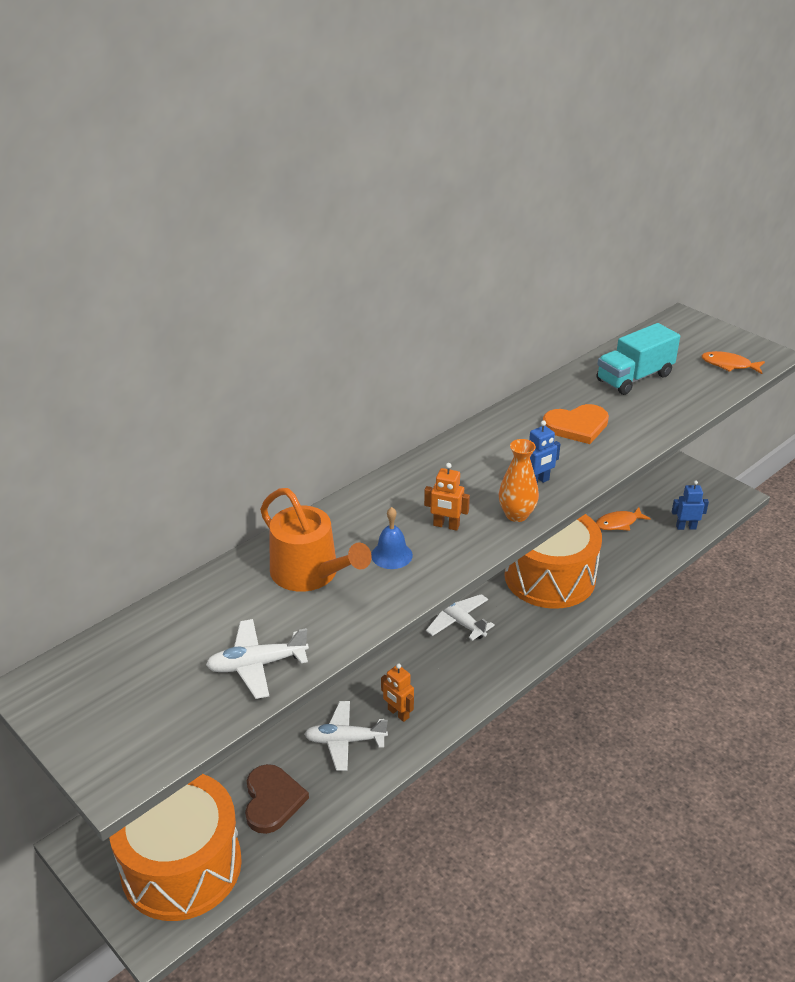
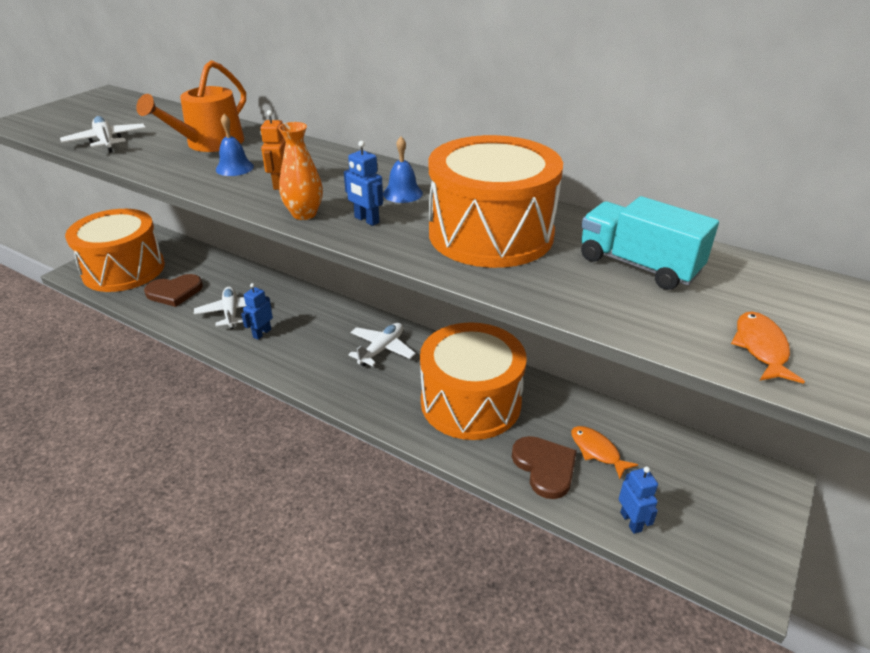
camera: 75 degrees right, 0 degrees up
orange robot [381,664,414,722] -> blue robot [241,283,273,340]
orange heart [543,404,609,444] -> orange drum [429,135,563,268]
none -> blue bell [383,137,423,203]
none -> brown heart [512,436,577,499]

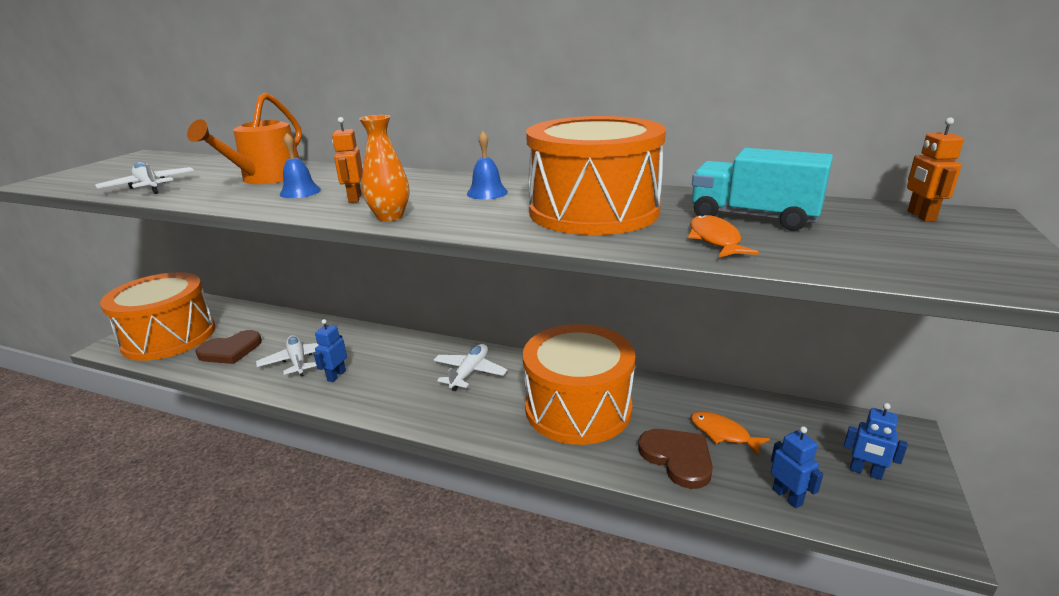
camera: 10 degrees left, 10 degrees down
blue robot [344,141,383,226] -> blue robot moved to [844,403,908,480]
orange fish [731,312,805,384] -> orange fish moved to [688,215,759,257]
none -> orange robot [907,118,964,222]

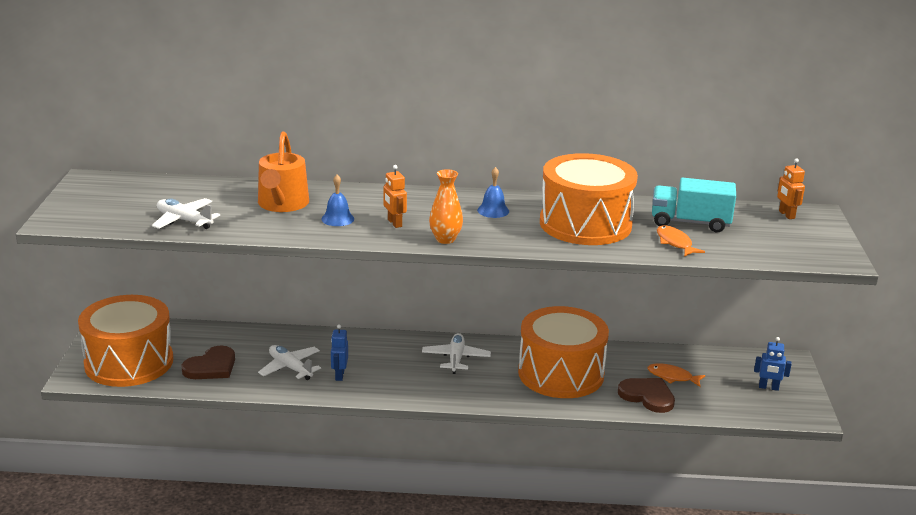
camera: 20 degrees left, 0 degrees up
blue robot [771,426,823,508] -> none

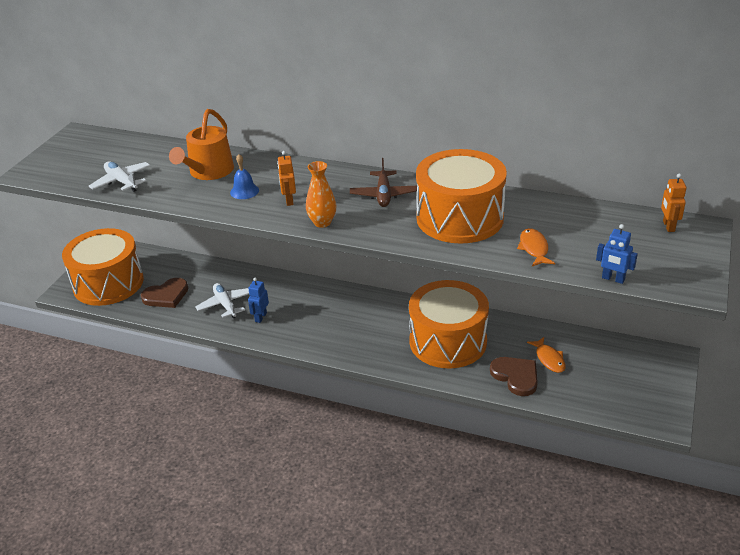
camera: 20 degrees right, 10 degrees up
white plane [422,333,491,374] -> none
blue bell [477,167,509,218] -> brown plane [350,158,417,207]
orange fish [648,363,705,387] -> orange fish turned 150 degrees counterclockwise [527,337,566,373]
turquoise truck [652,178,736,232] -> none
blue robot [754,337,792,391] -> blue robot moved to [596,224,638,284]

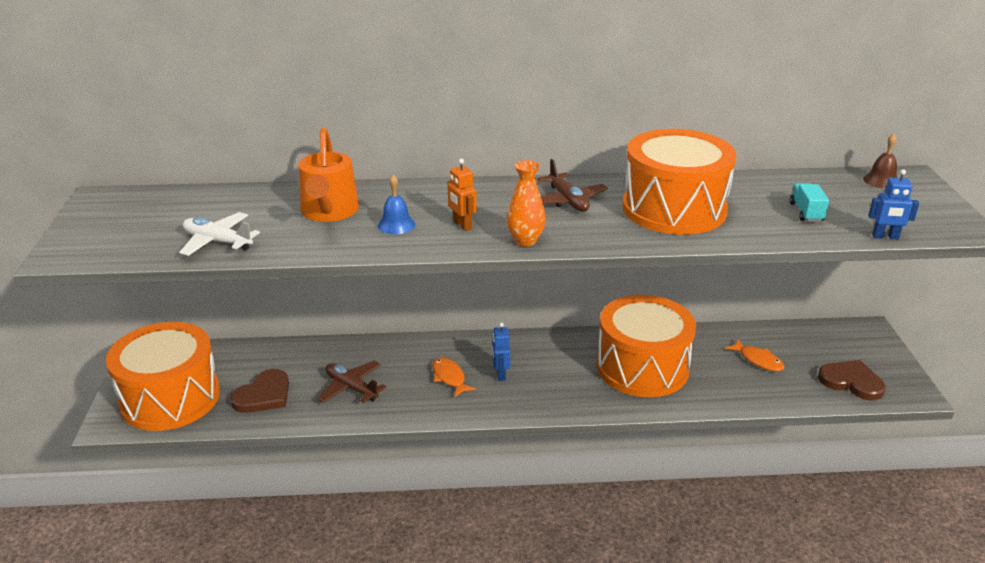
camera: 25 degrees left, 5 degrees down
white plane [195,283,249,318] -> brown plane [317,361,386,403]
blue robot [248,278,269,323] -> blue robot moved to [492,323,510,381]
brown heart [490,357,538,396] -> brown heart moved to [818,360,886,400]
orange fish [517,228,555,266] -> orange fish moved to [432,357,476,397]
orange robot [661,173,686,232] -> brown bell [863,133,897,189]
none -> turquoise truck [790,183,829,222]

